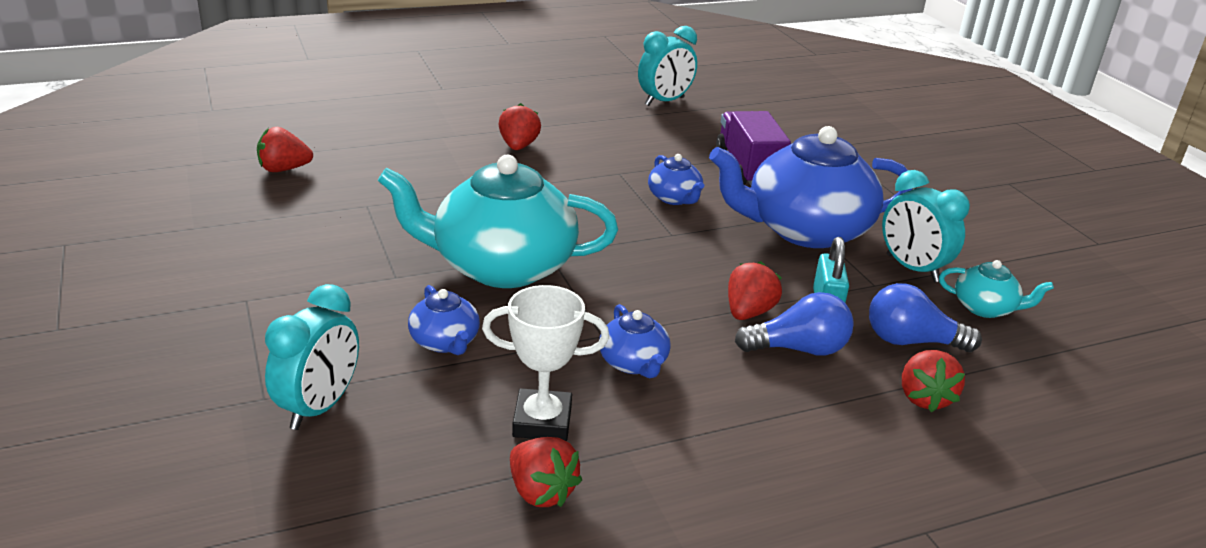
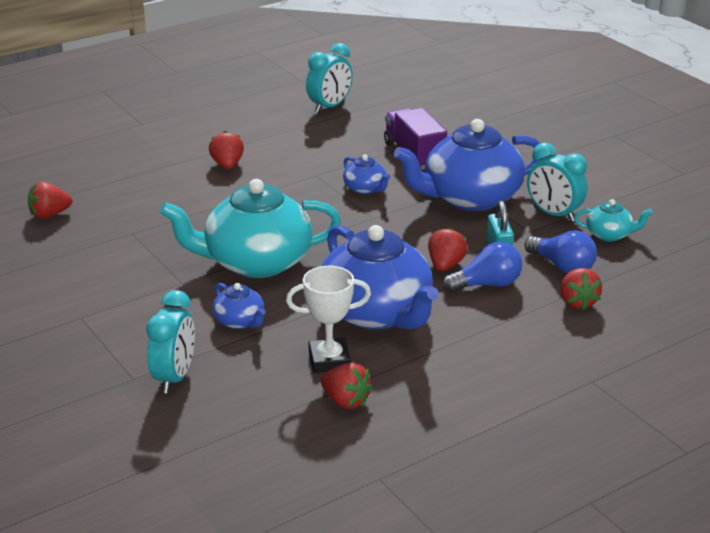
camera: 10 degrees left, 0 degrees up
blue teapot [599,304,671,378] -> blue teapot [322,225,438,330], size x2.24
blue light bulb [869,283,982,352] -> blue light bulb turned 135 degrees counterclockwise [525,231,597,273]

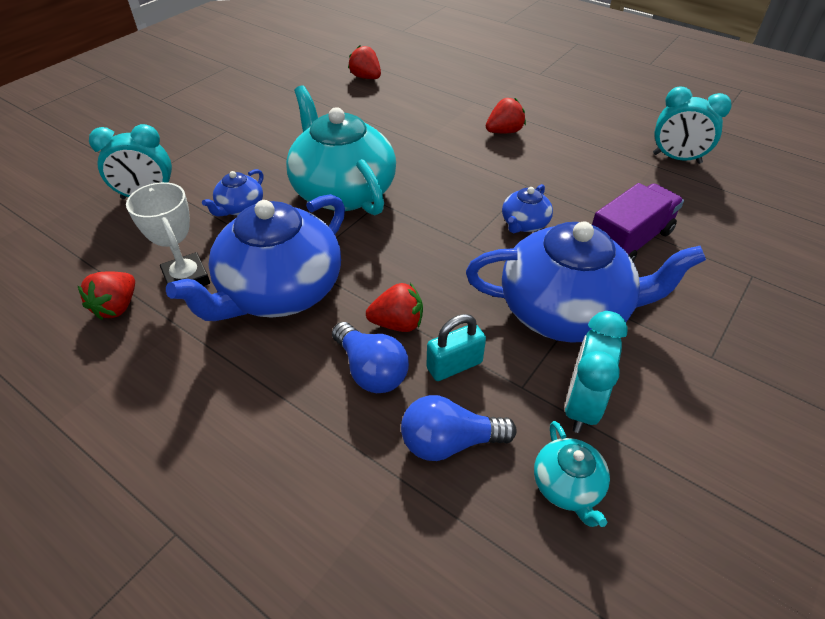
camera: 70 degrees right, 15 degrees up
blue teapot [394,119,542,211] -> blue teapot turned 135 degrees clockwise [466,221,706,343]
blue light bulb [525,231,597,273] -> blue light bulb turned 60 degrees clockwise [401,395,517,461]
red strawberry [560,268,602,310] -> none

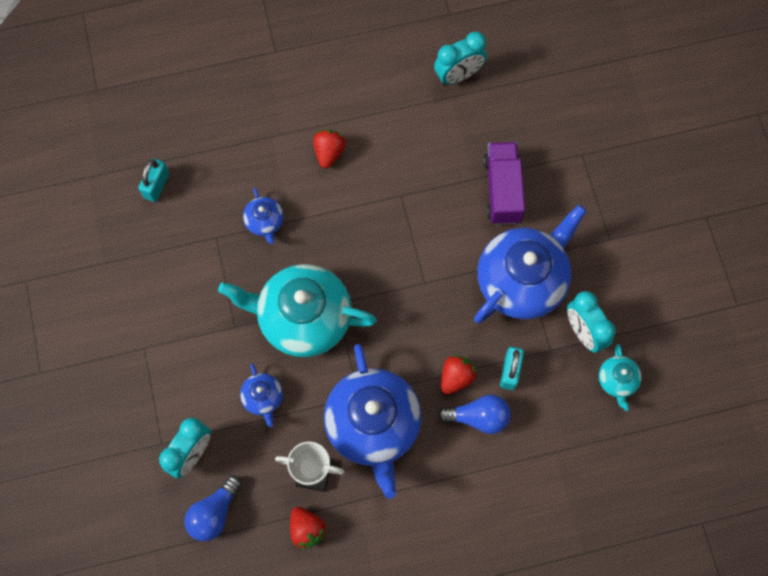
camera: 50 degrees left, 25 degrees up
red strawberry [348,45,381,79] -> turquoise padlock [139,159,169,202]
blue light bulb [401,395,517,461] -> blue light bulb moved to [184,476,242,541]
blue teapot [502,184,553,233] -> blue teapot moved to [243,188,284,244]
turquoise teapot [534,421,610,527] -> turquoise teapot turned 60 degrees clockwise [599,344,642,411]

